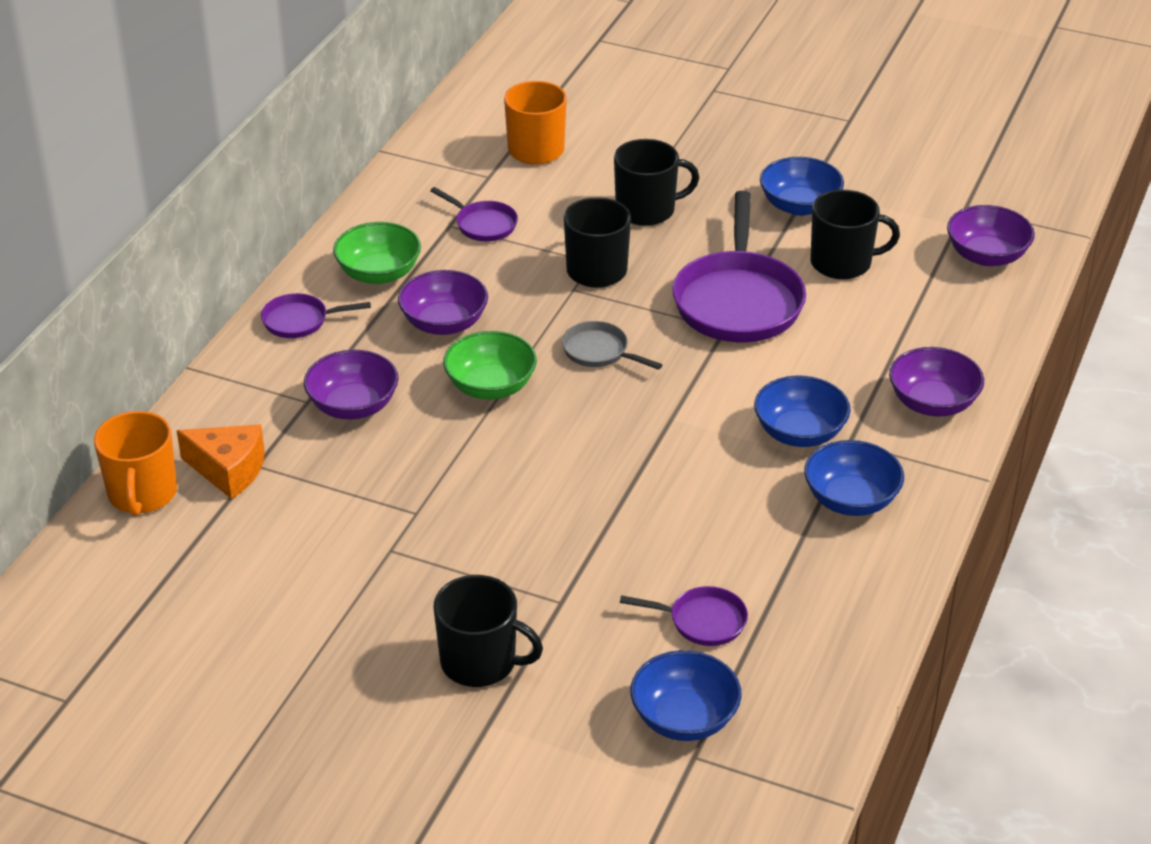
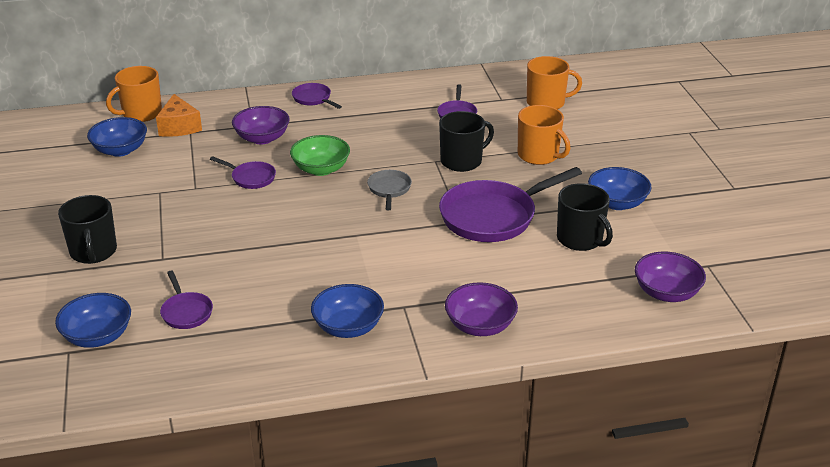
camera: 55 degrees right, 5 degrees down
green bowl [333,222,421,284] -> none
purple bowl [398,270,488,335] -> none
black mug [614,139,699,226] -> orange mug [518,105,570,165]
blue bowl [754,376,851,447] -> blue bowl moved to [87,117,147,157]
none -> purple pan [210,156,276,189]

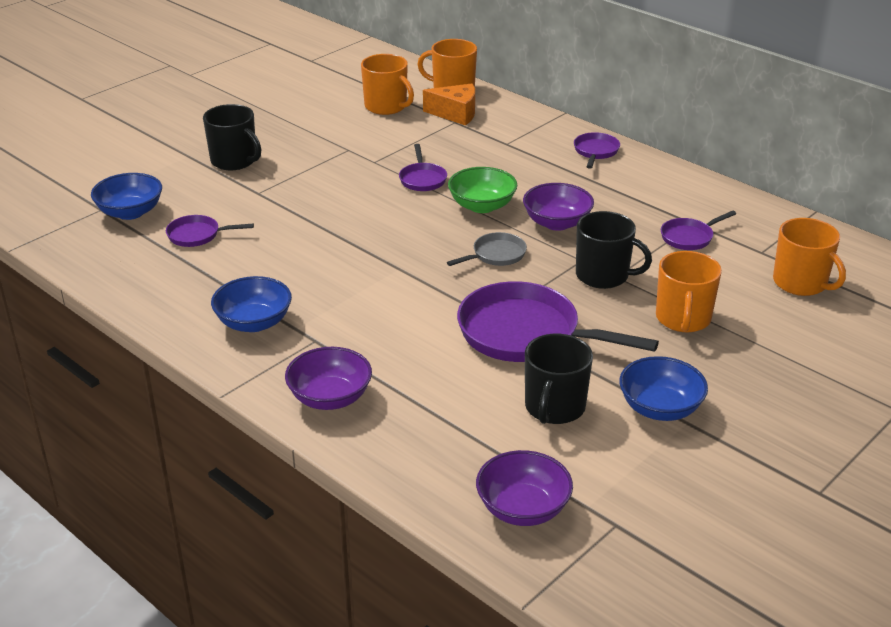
camera: 55 degrees right, 0 degrees up
black mug [58,195,117,264] -> black mug turned 90 degrees counterclockwise [203,104,261,170]
blue bowl [87,117,147,157] -> orange mug [361,54,414,115]
orange cheese [156,94,202,137] -> orange cheese turned 120 degrees counterclockwise [423,83,475,126]
purple pan [160,270,213,329] -> purple pan turned 60 degrees clockwise [166,215,254,247]
purple bowl [232,106,290,144] -> purple bowl moved to [523,183,594,231]

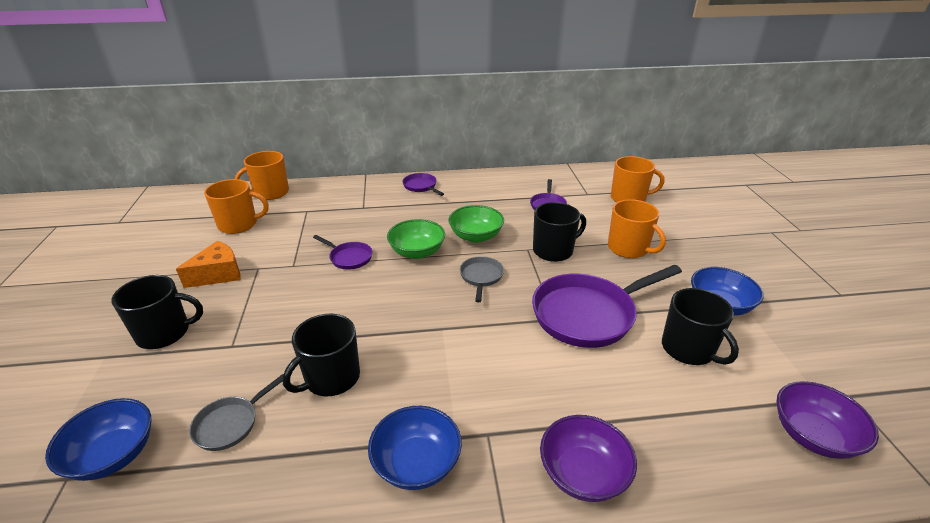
camera: 50 degrees left, 0 degrees up
purple pan [166,215,254,247] -> grey pan [189,374,283,451]
orange cheese [423,83,475,126] -> orange cheese moved to [176,241,241,288]
purple bowl [523,183,594,231] -> green bowl [448,205,504,243]
none -> black mug [283,314,360,397]

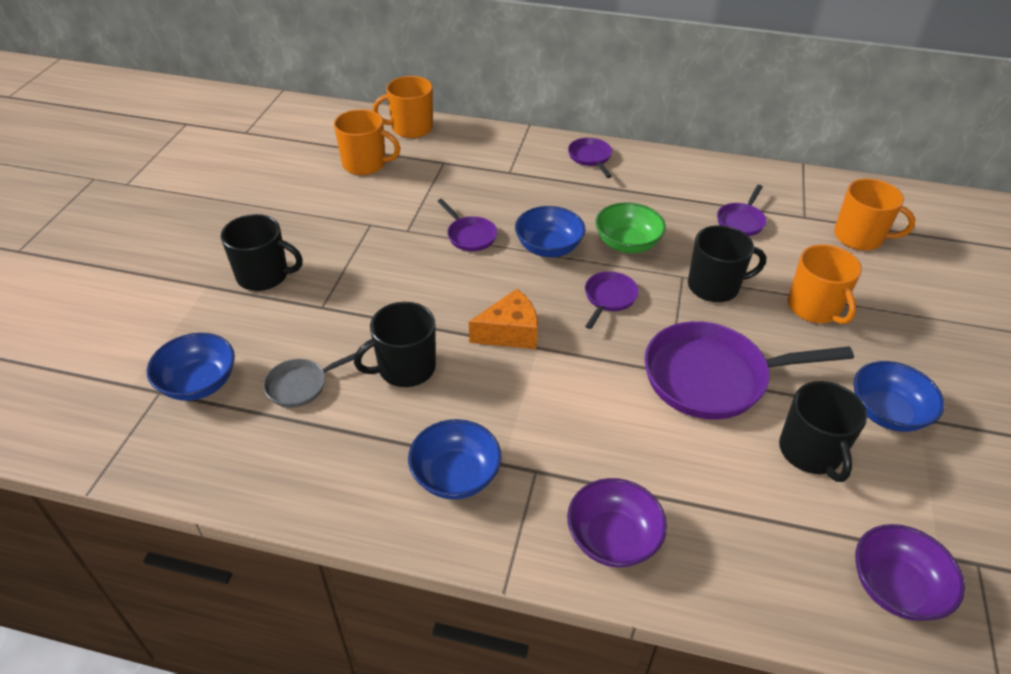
camera: 20 degrees right, 10 degrees up
orange cheese [176,241,241,288] -> orange cheese moved to [469,289,538,349]
green bowl [387,219,445,259] -> blue bowl [515,206,586,257]
grey pan [460,256,504,302] -> purple pan [585,271,639,329]

